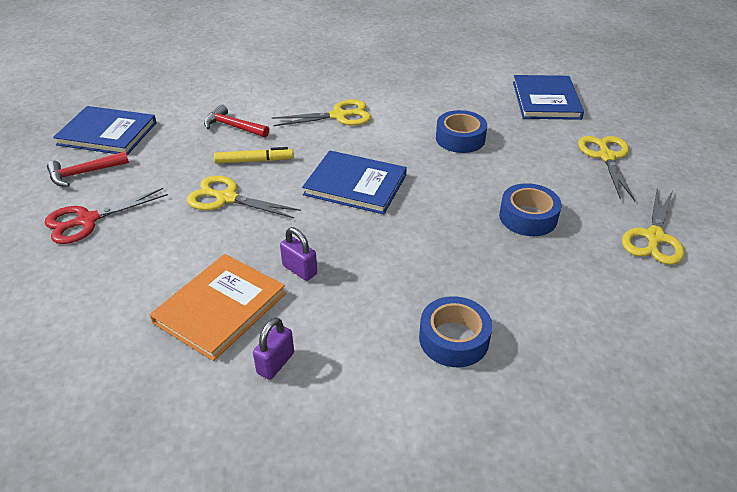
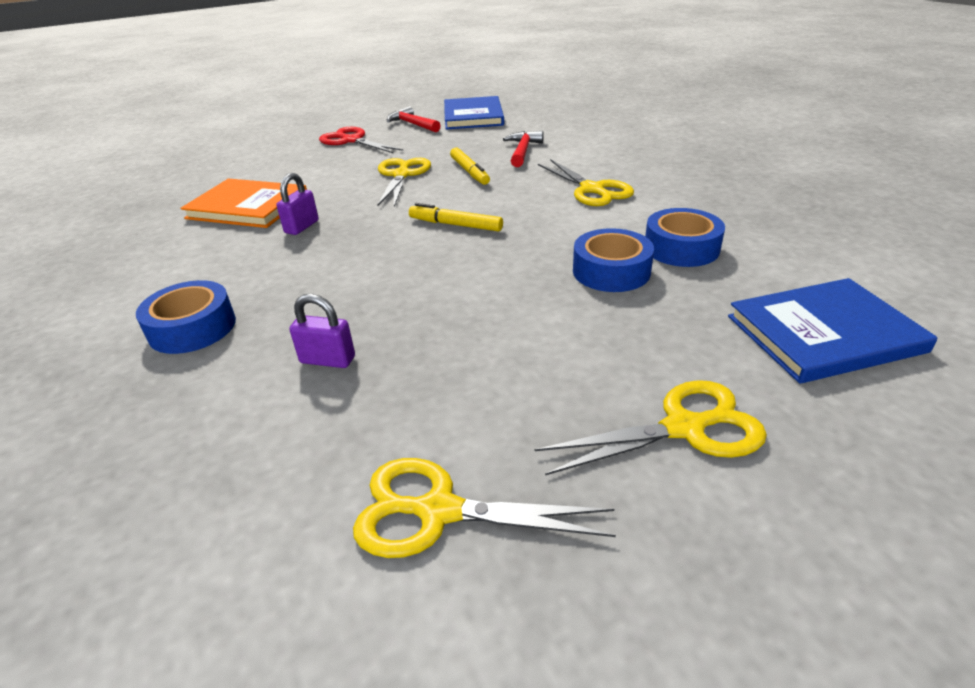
camera: 75 degrees right, 5 degrees down
purple padlock [253,317,294,380] -> purple padlock moved to [290,294,355,368]
blue book [302,151,407,214] -> yellow marker [409,203,503,232]
blue tape [499,183,562,236] -> blue tape moved to [645,208,725,267]

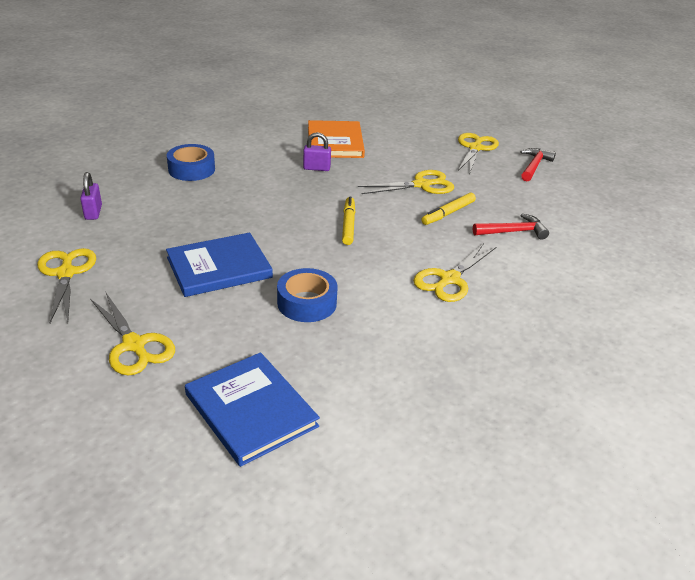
camera: 65 degrees right, 0 degrees up
purple padlock [290,294,355,368] -> purple padlock moved to [80,172,102,220]
red scissors [319,127,403,153] -> yellow scissors [458,133,499,174]
blue book [444,96,504,129] -> blue book moved to [166,232,273,297]
blue tape [645,208,725,267] -> none

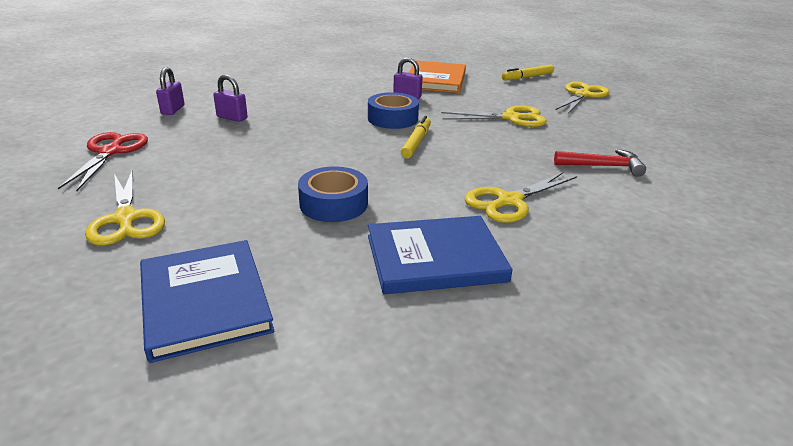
camera: 15 degrees right, 5 degrees down
yellow scissors [37,248,96,323] -> red scissors [58,132,148,191]
blue book [166,232,273,297] -> blue book moved to [368,216,512,294]
blue tape [167,144,215,181] -> blue tape moved to [368,92,419,129]
yellow marker [421,193,476,225] -> yellow marker moved to [502,65,554,81]
red hammer [520,148,556,181] -> none
none -> purple padlock [213,74,248,122]

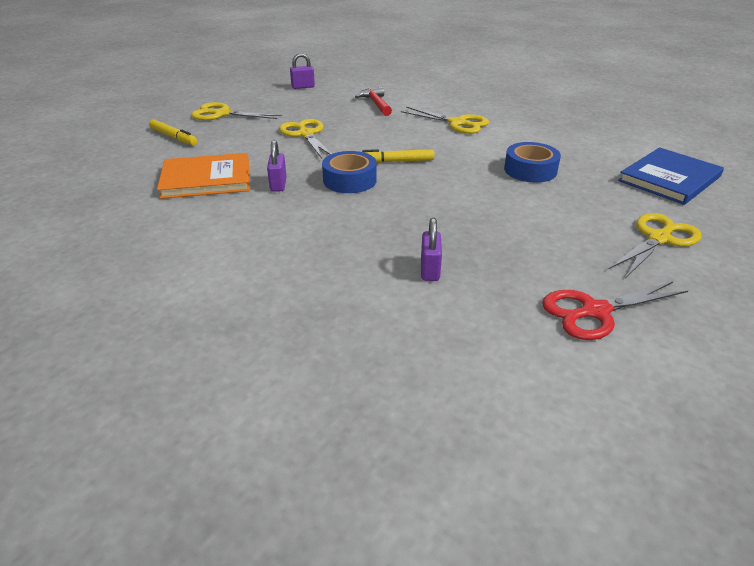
camera: 110 degrees left, 5 degrees up
purple padlock [156,67,184,115] -> purple padlock moved to [290,53,315,89]
blue book [368,216,512,294] -> none

